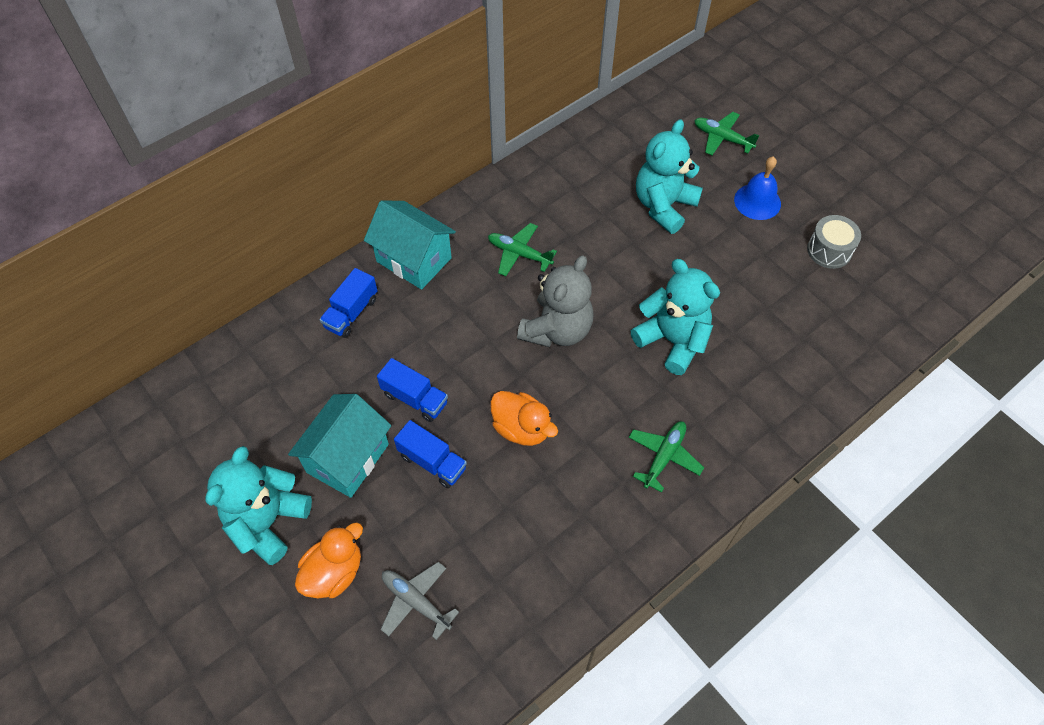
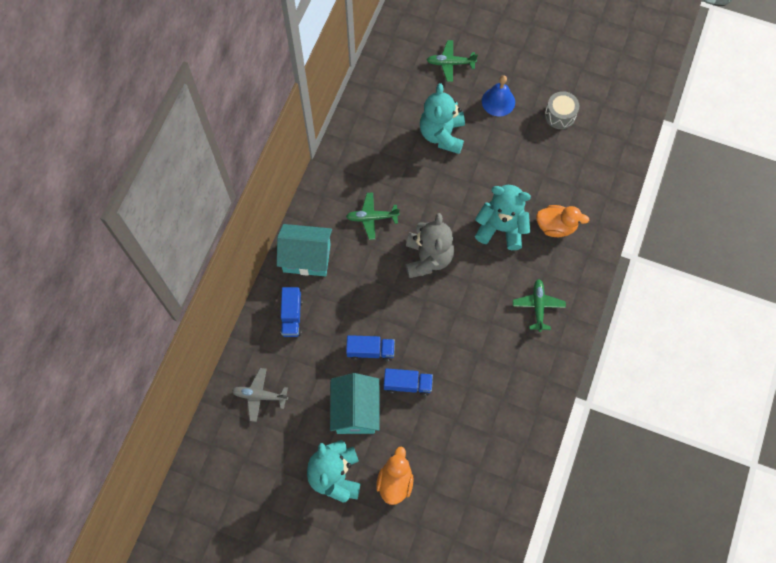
camera: 30 degrees left, 10 degrees up
grey plane [380,562,459,640] -> grey plane moved to [232,368,288,422]
orange duck [490,391,558,446] -> orange duck moved to [536,205,589,237]

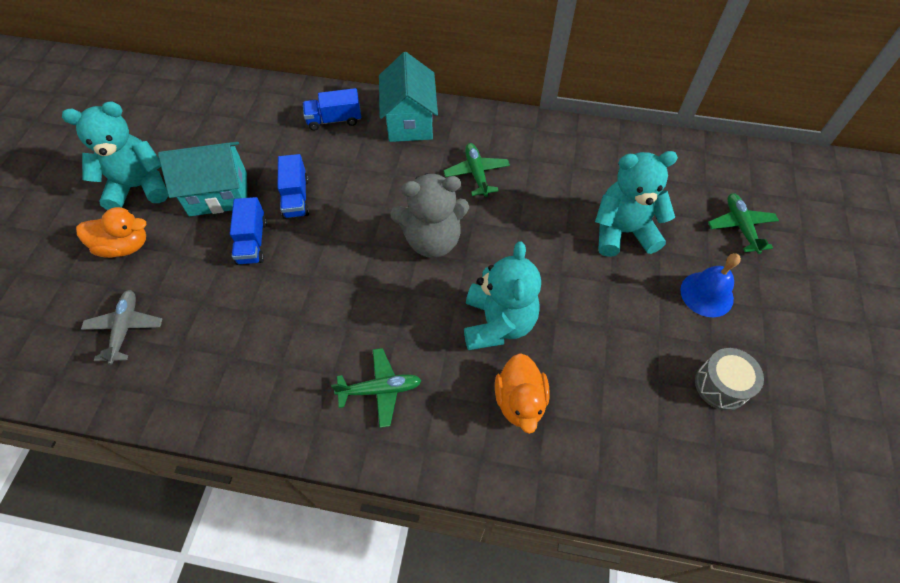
camera: 80 degrees right, 10 degrees down
grey plane [232,368,288,422] -> grey plane moved to [81,290,162,365]

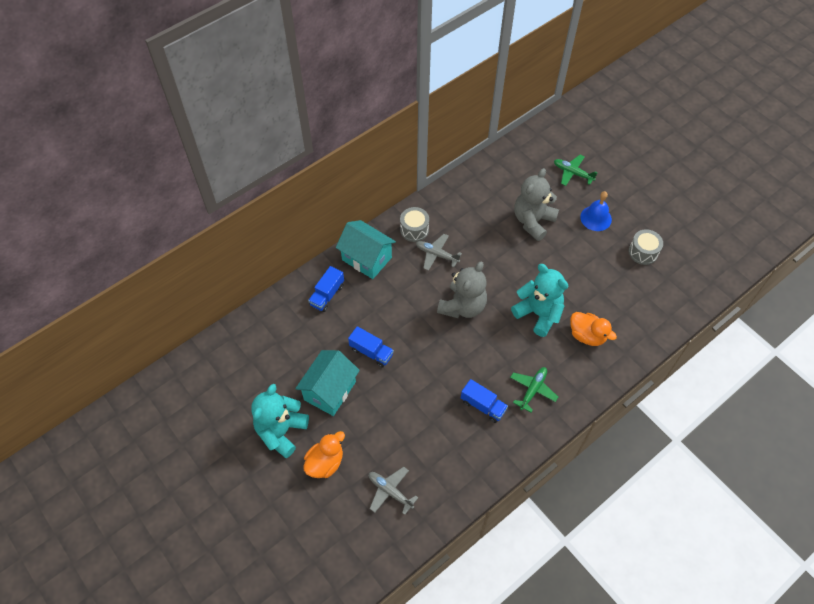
camera: 50 degrees left, 0 degrees up
blue truck [230,197,267,265] -> blue truck moved to [461,379,508,423]
green plane [443,143,510,197] -> grey plane [416,234,462,271]
turquoise teddy bear [595,151,678,257] -> grey teddy bear [514,168,559,241]
none -> grey drum [400,207,429,242]

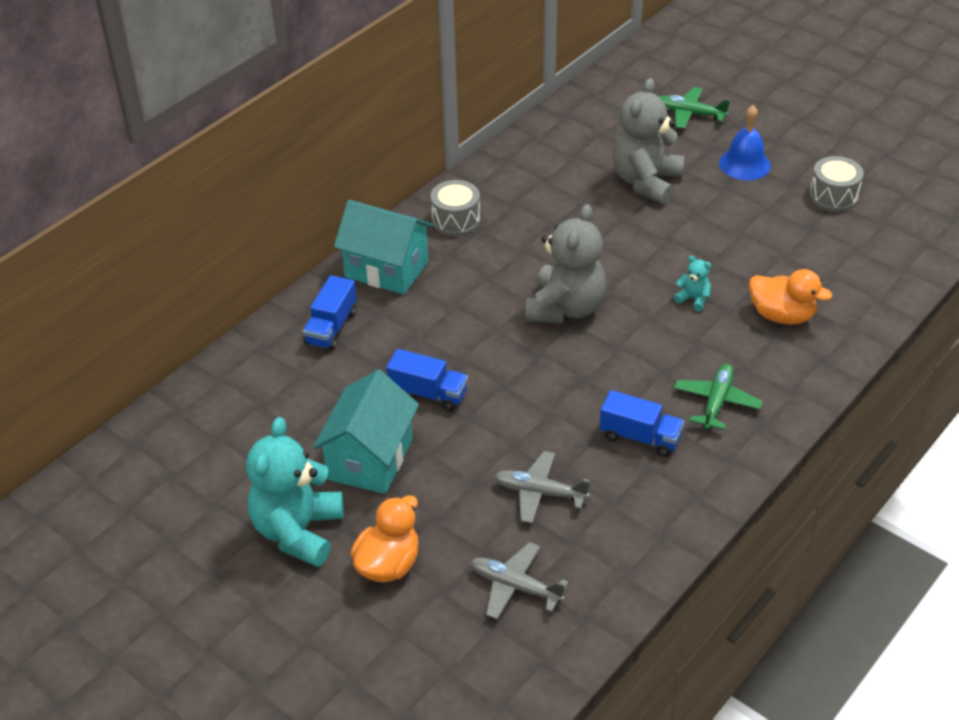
camera: 10 degrees left, 15 degrees down
grey plane [416,234,462,271] -> grey plane moved to [494,451,590,523]
turquoise teddy bear [511,264,568,337] -> turquoise teddy bear [674,256,712,311], size x0.42

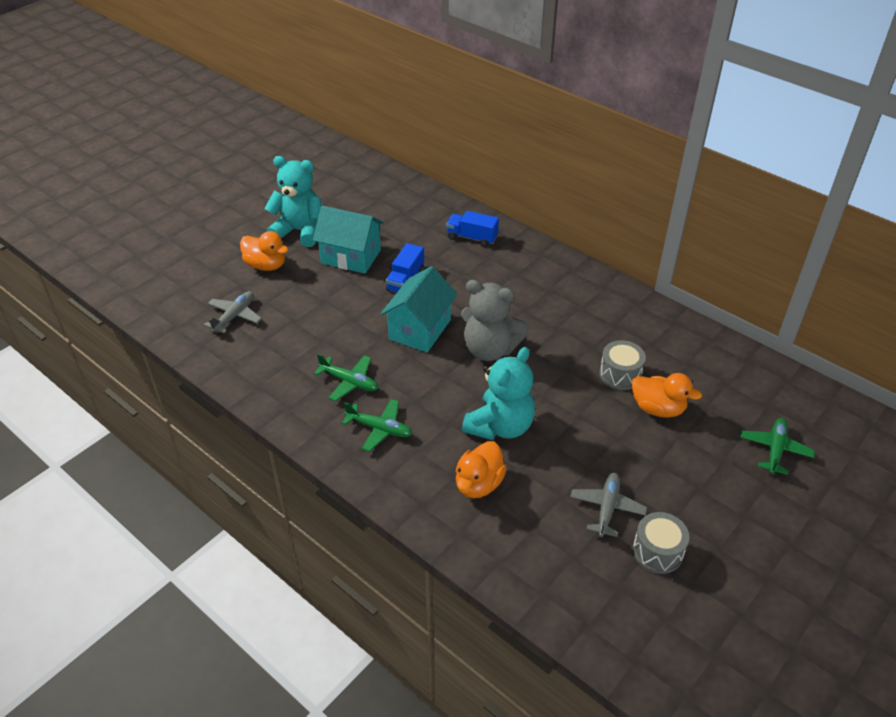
camera: 90 degrees right, 0 degrees up
turquoise house [334,200,433,295] -> turquoise house moved to [381,266,457,352]
grey drum [431,180,480,236] -> grey drum moved to [599,340,646,390]
grey plane [494,451,590,523] -> grey plane moved to [570,473,647,537]
blue truck [600,390,684,457] -> green plane [314,354,378,402]
grey teddy bear [612,78,684,205] -> orange duck [632,373,702,418]
turquoise teddy bear [674,256,712,311] -> turquoise teddy bear [462,347,535,440], size x2.37
blue bell [719,105,771,180] -> none

